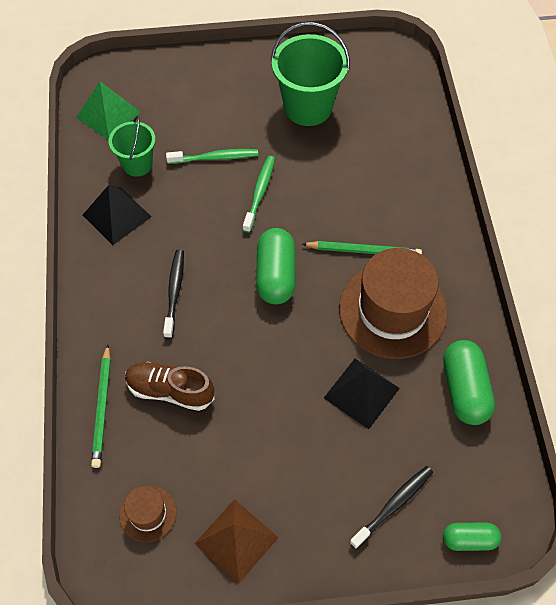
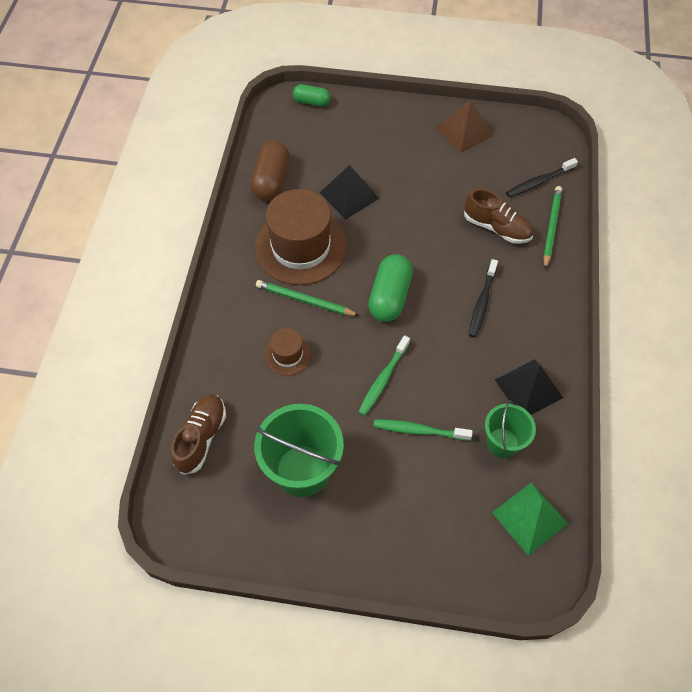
camera: 165 degrees left, 0 degrees up
brown hat [119,486,177,542] -> brown hat moved to [264,328,311,376]
black toothbrush [350,466,433,549] -> black toothbrush moved to [506,158,578,197]
green capsule [443,340,495,425] -> brown capsule [251,141,290,201]
none -> brown shoe [171,394,226,475]

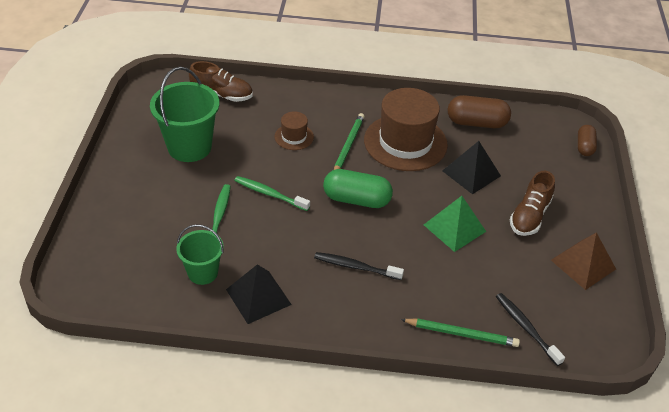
camera: 85 degrees right, 15 degrees down
green capsule [293,84,331,107] -> brown capsule [578,125,597,156]
brown shoe [464,189,533,244] -> brown shoe moved to [510,171,555,236]
green pyramid [492,482,568,556] -> green pyramid moved to [424,196,486,252]

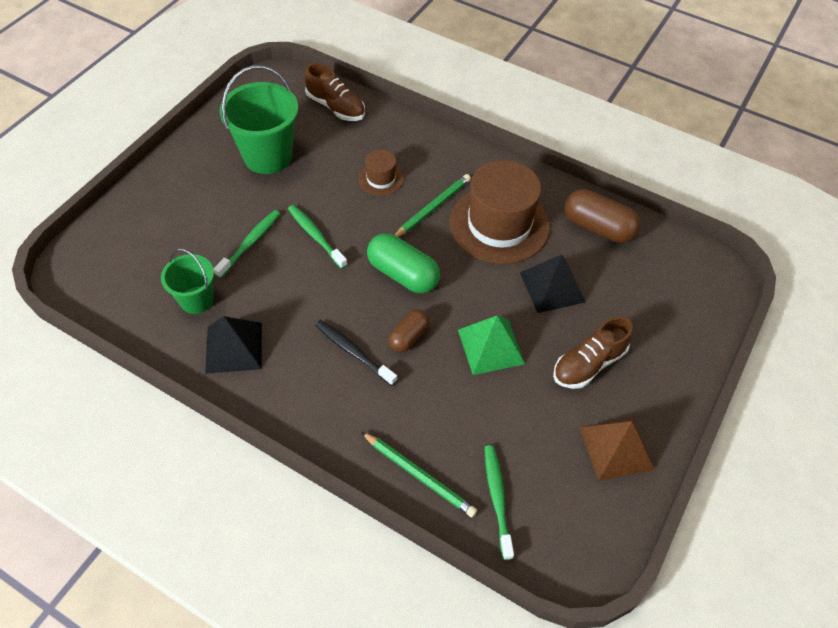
camera: 25 degrees right, 10 degrees up
black toothbrush [496,293,565,366] -> green toothbrush [484,445,514,560]
brown capsule [578,125,597,156] -> brown capsule moved to [389,309,430,352]

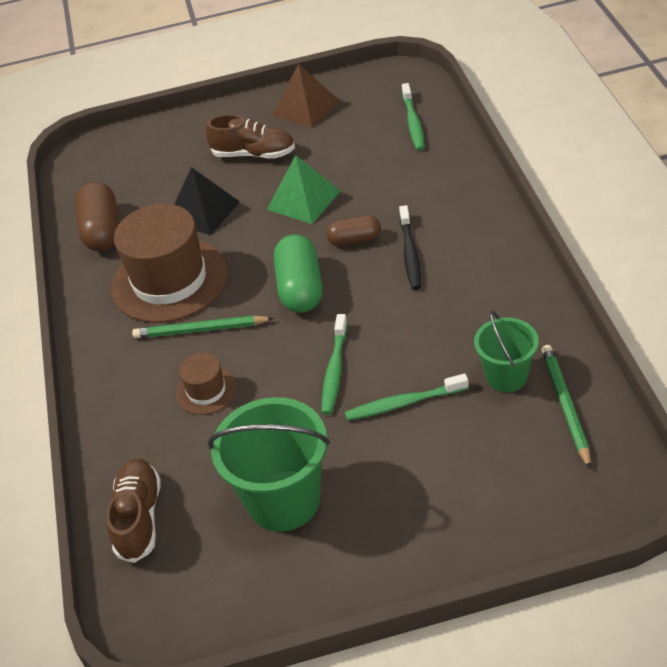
camera: 125 degrees left, 10 degrees down
black pyramid [205,316,262,374] -> none
green pencil [361,432,477,518] -> green pencil moved to [542,345,591,470]
green toothbrush [484,445,514,560] -> green toothbrush turned 45 degrees counterclockwise [402,83,425,151]

